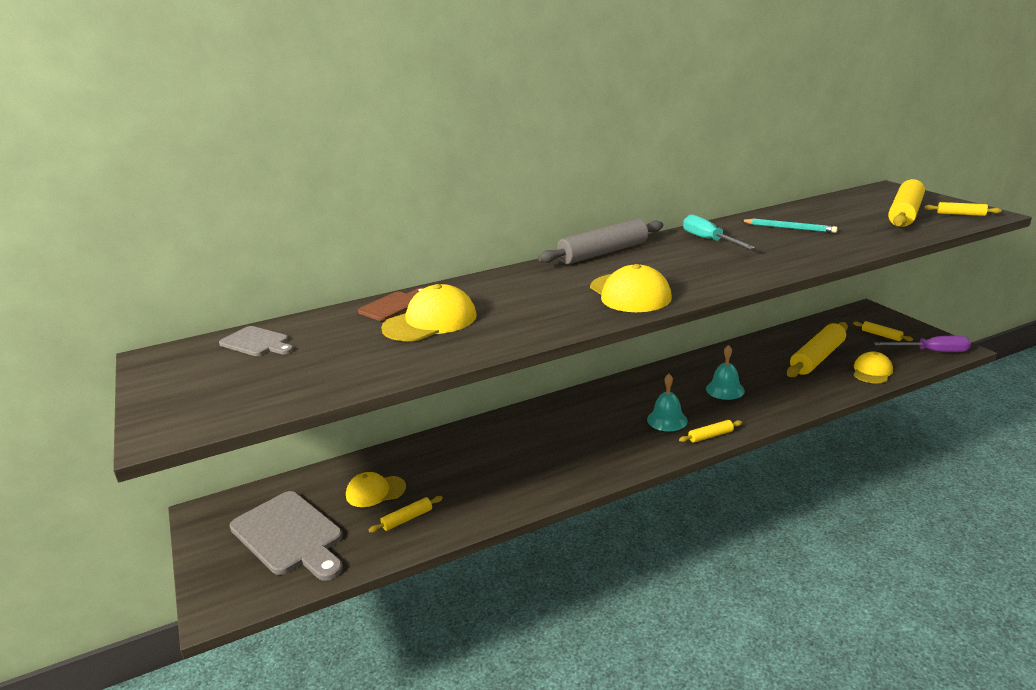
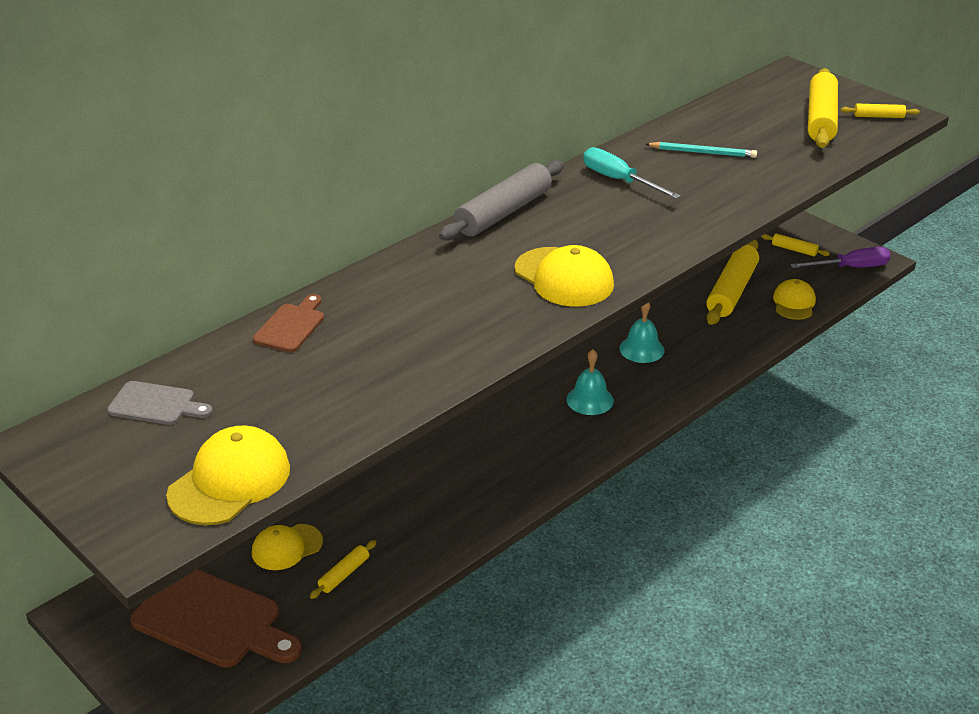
camera: 20 degrees left, 10 degrees up
grey cutting board [230,491,343,581] -> brown cutting board [130,569,302,668]
yellow cap [381,284,477,341] -> yellow cap moved to [166,425,290,525]
yellow rolling pin [679,420,742,443] -> none

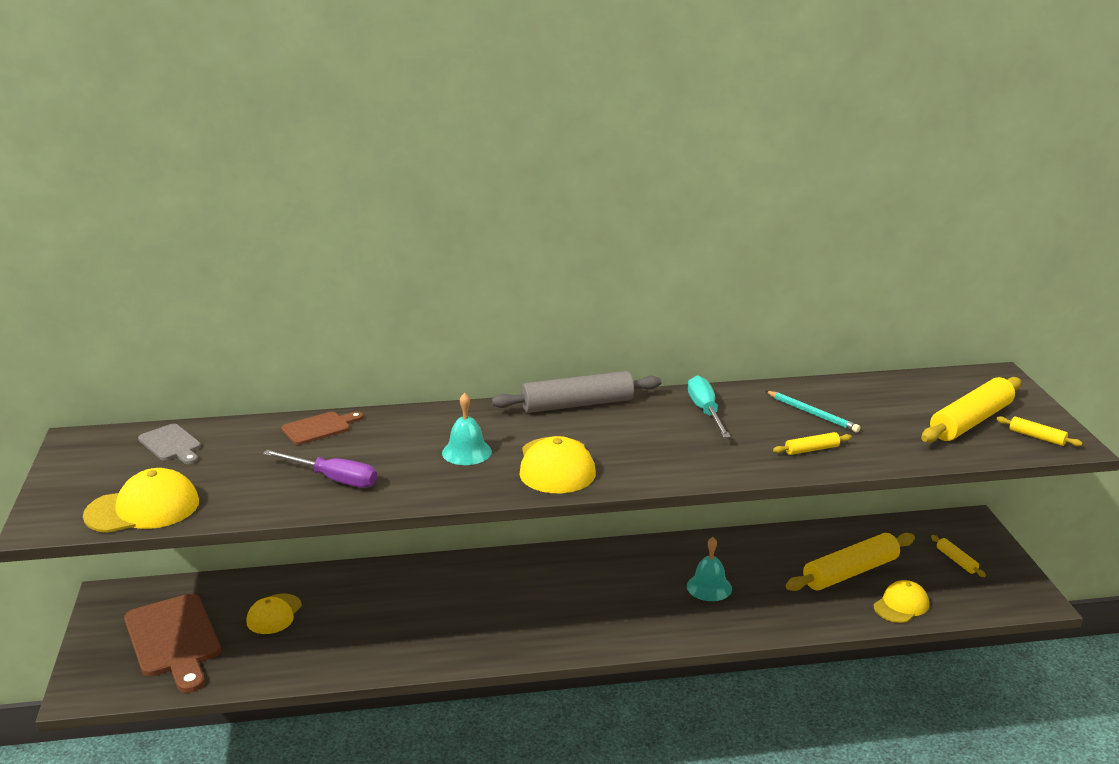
camera: 35 degrees right, 10 degrees down
yellow cap [252,524,323,570] -> yellow cap turned 75 degrees counterclockwise [246,594,302,634]
yellow rolling pin [310,540,376,599] -> yellow rolling pin moved to [773,432,852,455]
turquoise bell [566,349,614,415] -> turquoise bell moved to [442,393,492,465]
purple screwdriver [790,247,891,268] -> purple screwdriver moved to [263,450,377,488]

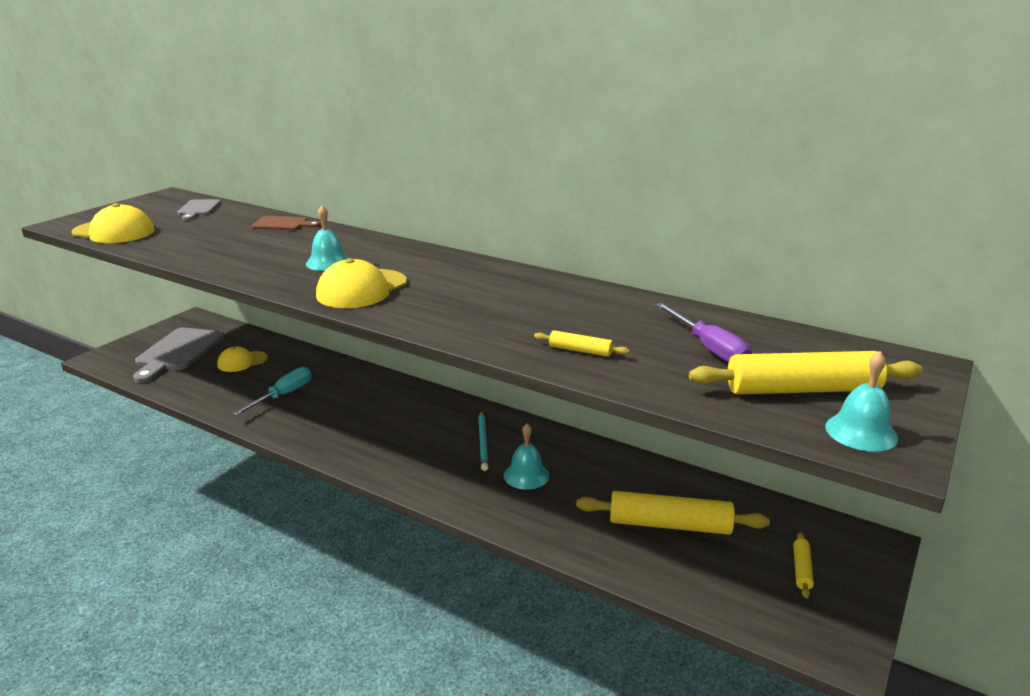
camera: 40 degrees right, 0 degrees up
brown cutting board [124,593,221,693] -> grey cutting board [133,327,224,383]
purple screwdriver [263,450,377,488] -> purple screwdriver moved to [655,303,752,362]
grey rolling pin [492,371,661,413] -> none
turquoise screwdriver [688,375,731,438] -> turquoise screwdriver moved to [232,367,311,416]
turquoise pencil [766,391,861,432] -> turquoise pencil moved to [478,411,488,471]
yellow cap [874,580,929,623] -> none
yellow rolling pin [996,416,1083,446] -> turquoise bell [825,351,898,452]

